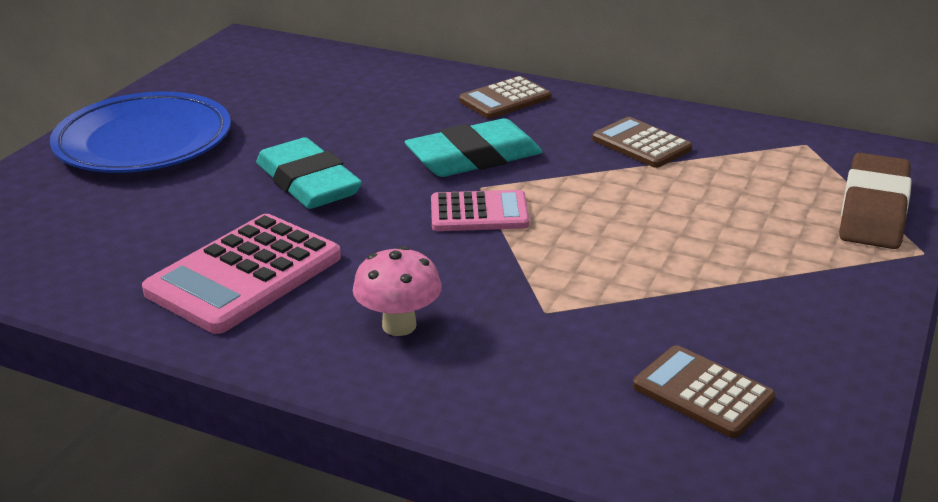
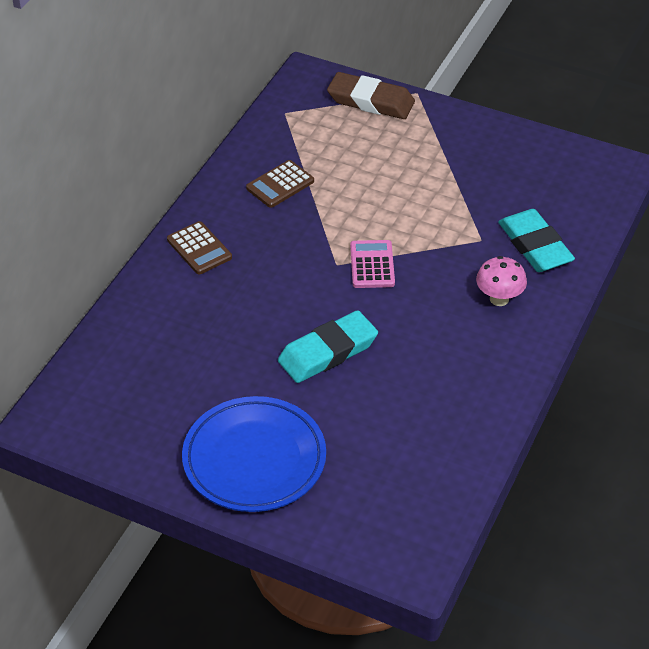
camera: 90 degrees left, 15 degrees up
pink calculator [142,214,341,334] -> none
turquoise eraser [405,118,542,177] -> turquoise eraser moved to [498,209,575,272]
brown calculator [633,345,776,438] -> none

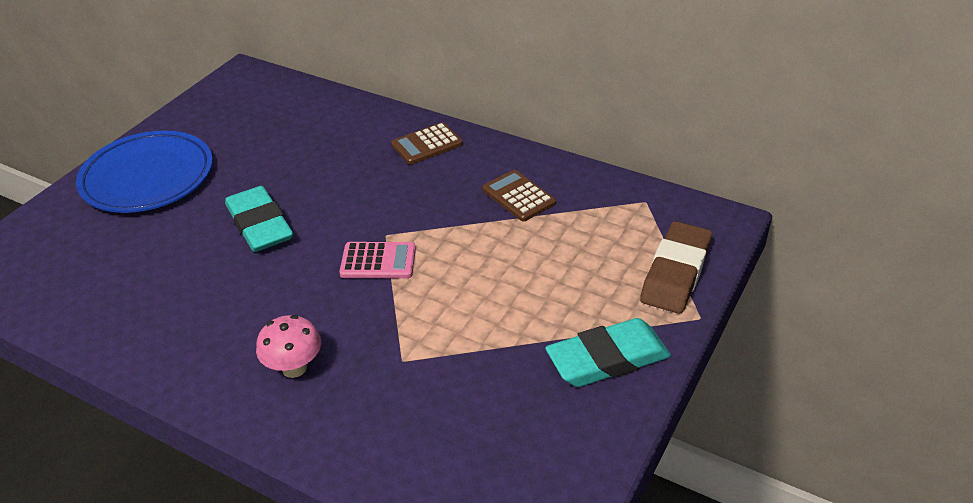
camera: 95 degrees right, 5 degrees down
turquoise eraser [498,209,575,272] -> turquoise eraser moved to [545,318,671,387]

